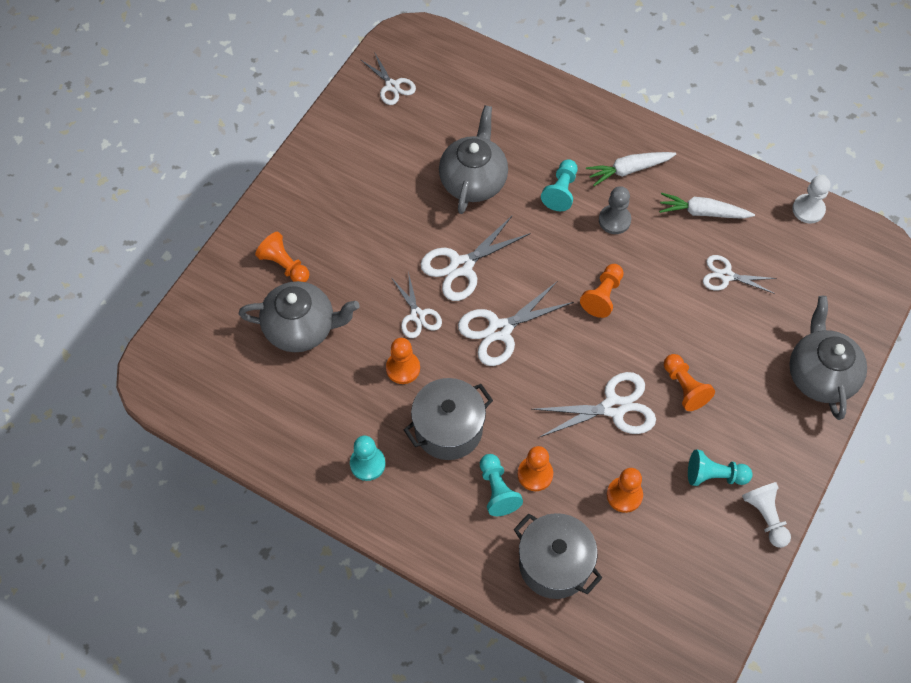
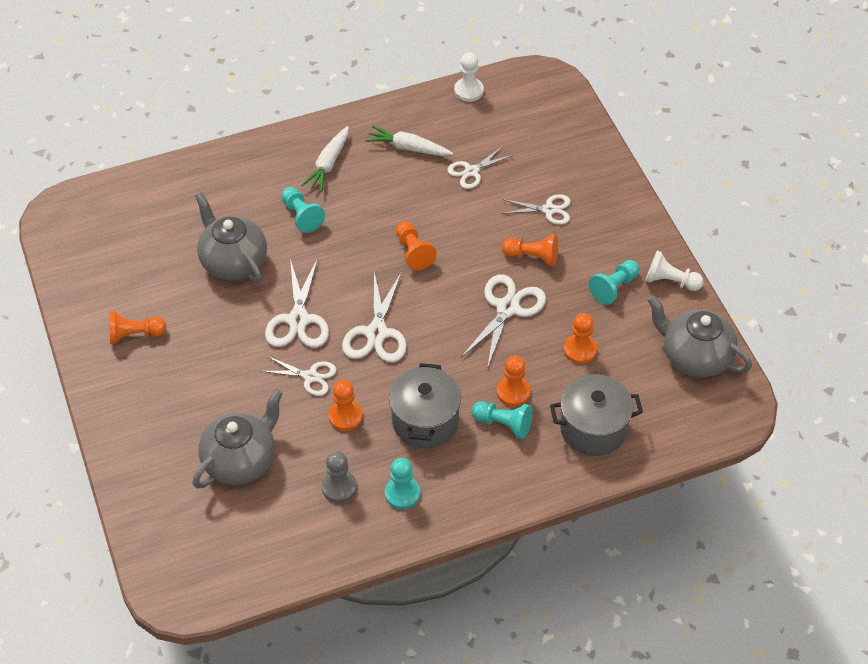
camera: 50 degrees left, 10 degrees down
orange pawn [255,232,309,282] -> orange pawn moved to [109,311,166,344]
white scissors [361,52,416,105] -> white scissors moved to [502,194,571,225]
grey pawn [599,186,631,234] -> grey pawn moved to [322,451,357,503]
white carrot [659,193,755,219] -> white carrot turned 60 degrees clockwise [366,126,453,156]
grey teapot [789,296,867,420] -> grey teapot moved to [647,295,752,377]

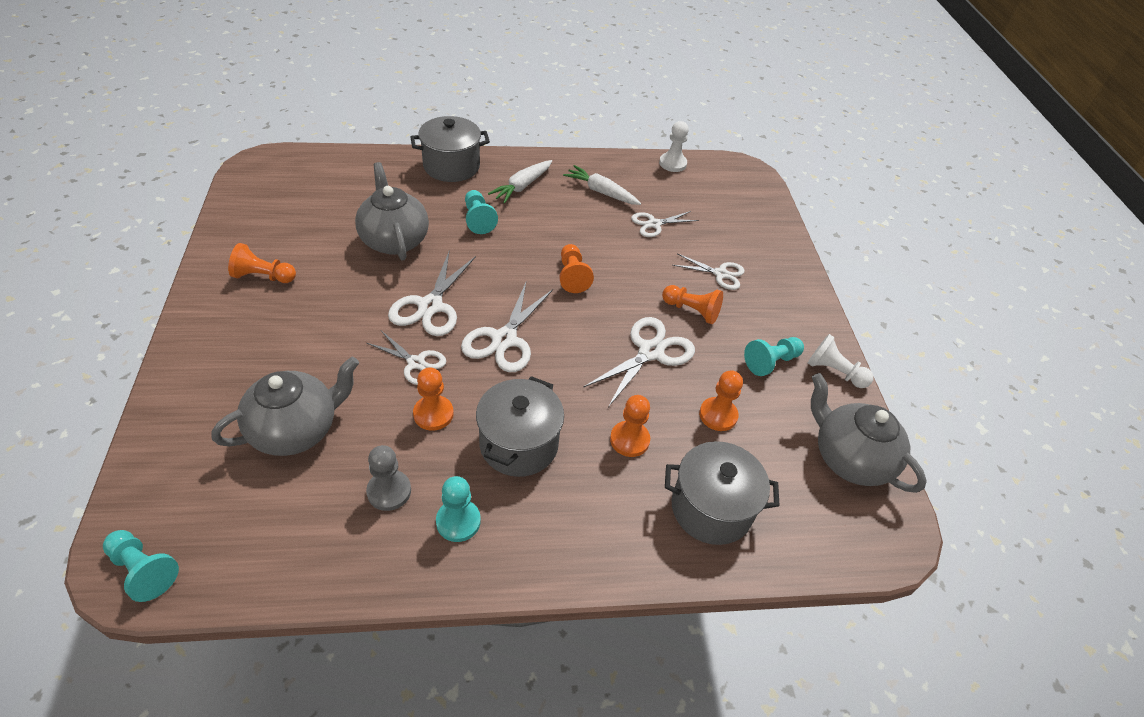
camera: 10 degrees right, 5 degrees down
turquoise pawn [471,401,533,439] -> turquoise pawn moved to [103,530,179,602]
none -> grey pot [410,116,490,182]

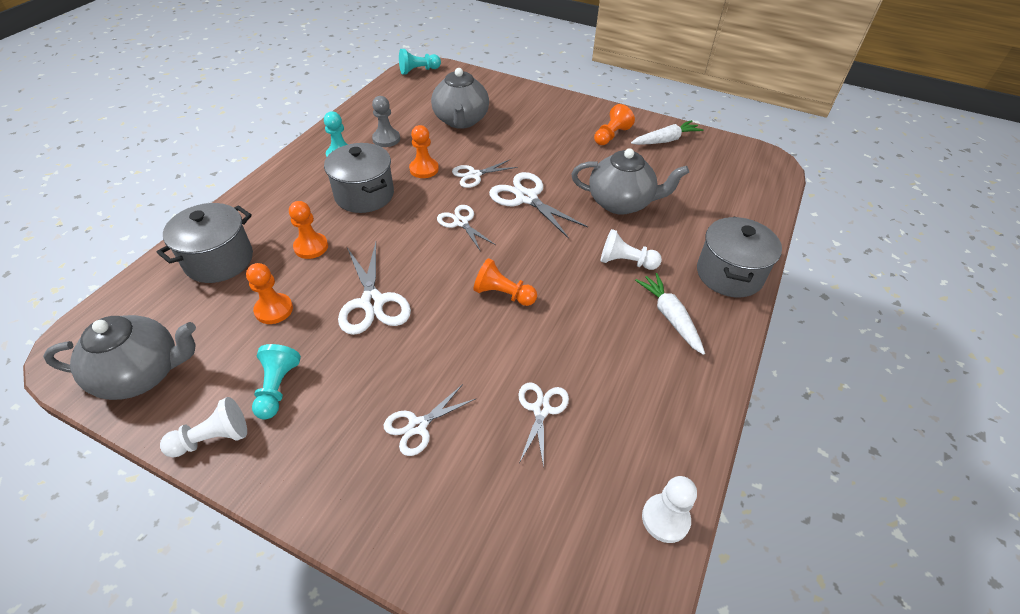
camera: 125 degrees right, 0 degrees up
white scissors [461,283,553,372] -> white scissors [437,205,496,252], size x0.64
turquoise pawn [465,190,498,234] -> white pawn [600,229,662,270]
white carrot [563,165,641,205] -> white carrot moved to [631,120,703,145]
orange pawn [662,285,723,324] -> none

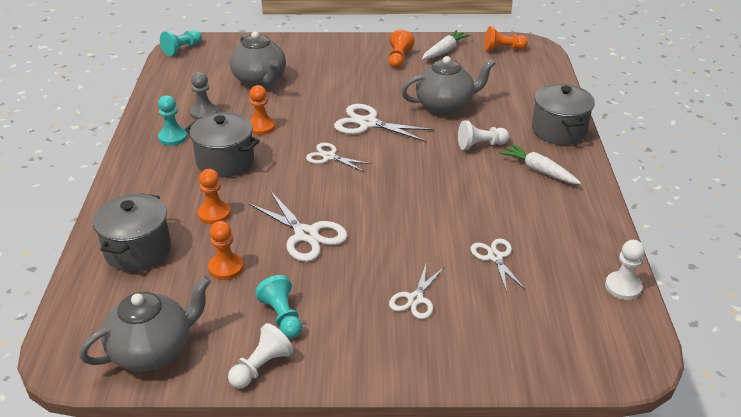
camera: 25 degrees left, 10 degrees down
white scissors [452,160,517,188] -> none
orange pawn [473,258,537,306] -> orange pawn moved to [484,26,528,51]

